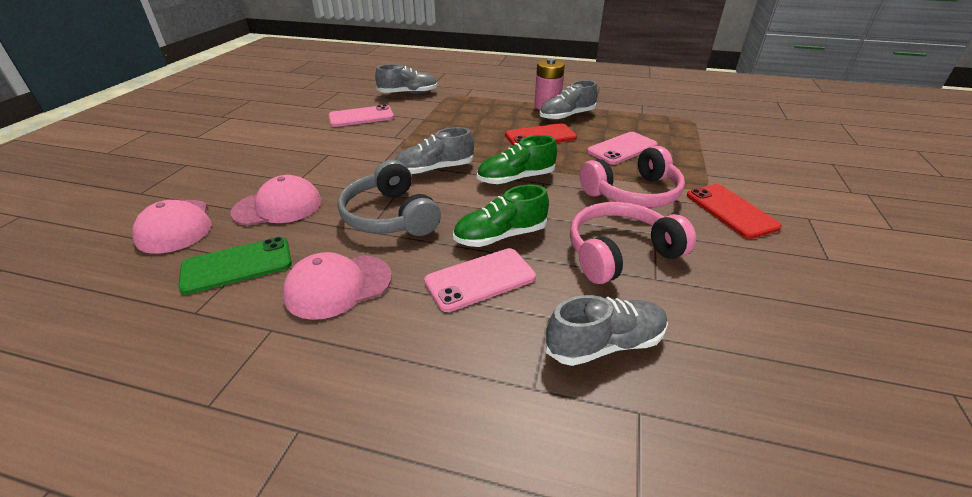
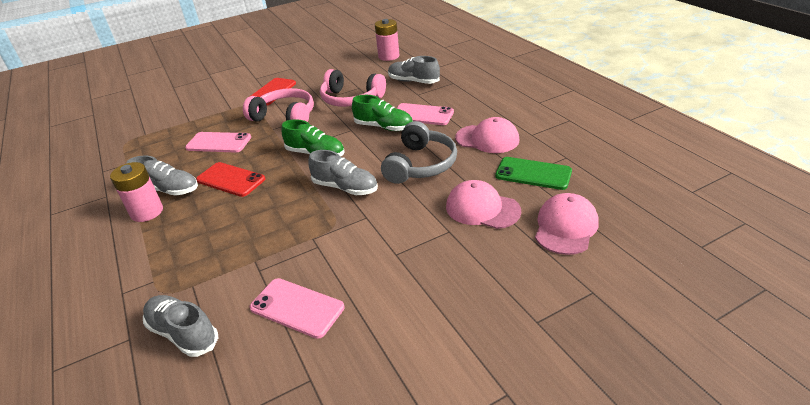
camera: 130 degrees left, 0 degrees up
none -> pink battery [375,19,399,61]

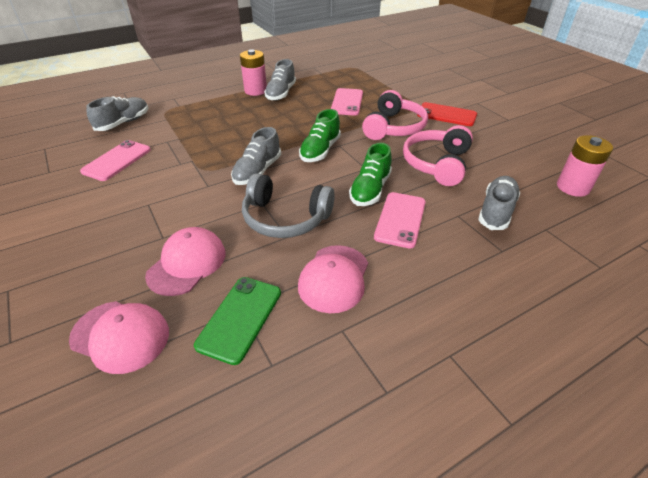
camera: 85 degrees right, 5 degrees up
red phone [196,162,265,197] -> none

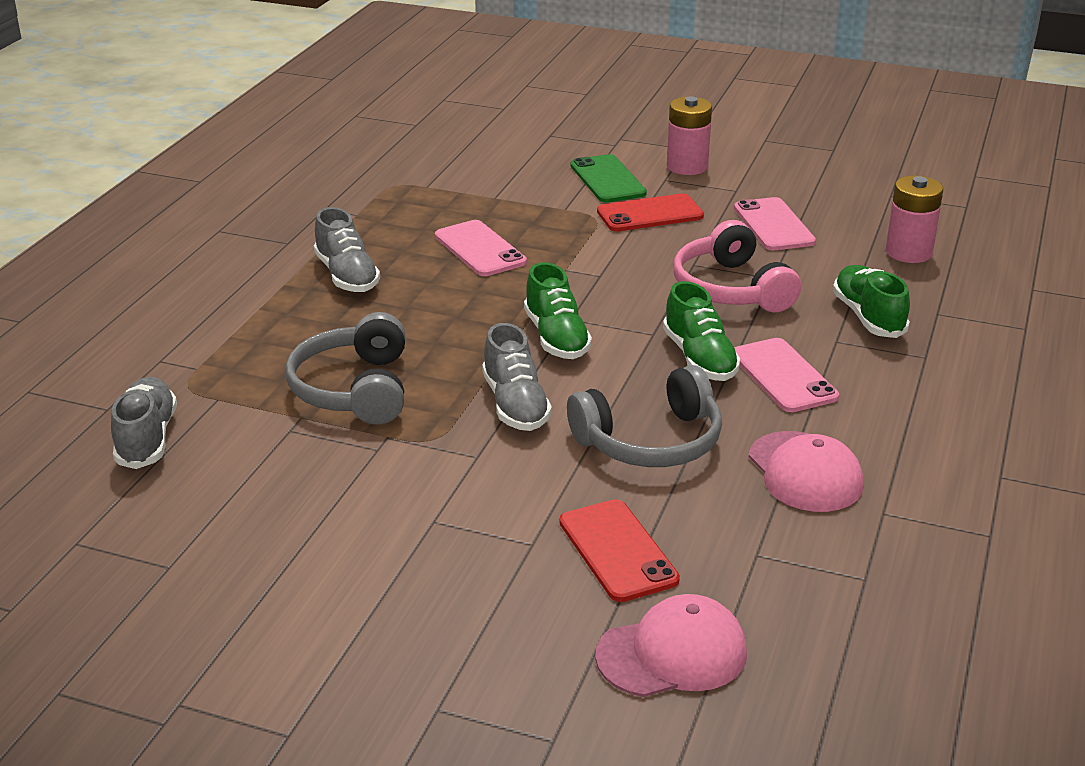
camera: 40 degrees left, 10 degrees down
pink phone [80,140,151,181] -> pink phone moved to [734,197,816,251]
pink cap [145,227,226,296] -> red phone [560,499,680,602]
green phone [194,277,281,365] -> green phone moved to [571,154,647,203]
pink battery [240,49,267,96] -> pink battery moved to [667,97,712,175]
pink headphones [362,90,428,140] -> none
grey shoe [478,176,520,230] -> green shoe [833,265,910,338]
none -> grey headphones [285,312,405,425]

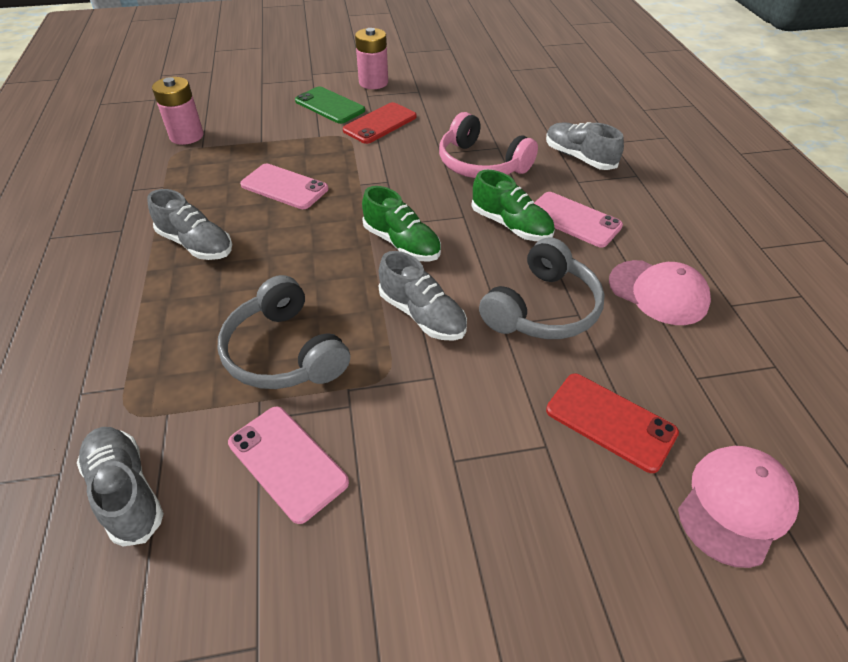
camera: 30 degrees left, 15 degrees up
pink phone [734,197,816,251] -> pink phone moved to [228,407,349,524]
green shoe [833,265,910,338] -> grey shoe [546,122,624,170]
pink battery [886,176,943,263] -> pink battery moved to [152,77,204,145]

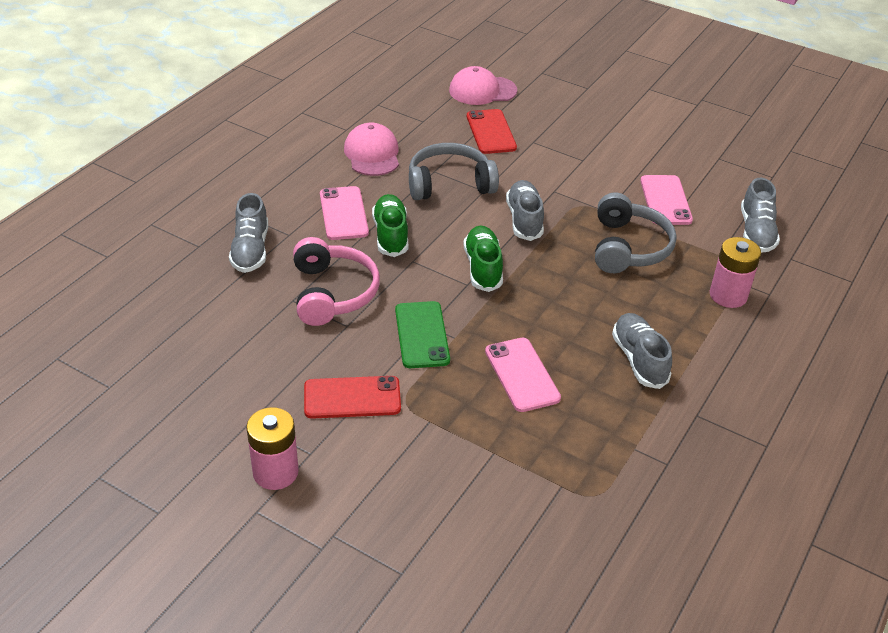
camera: 140 degrees left, 5 degrees down
pink battery [152,77,204,145] -> pink battery moved to [710,237,761,308]
green phone [295,87,365,124] -> green phone moved to [395,301,450,368]

